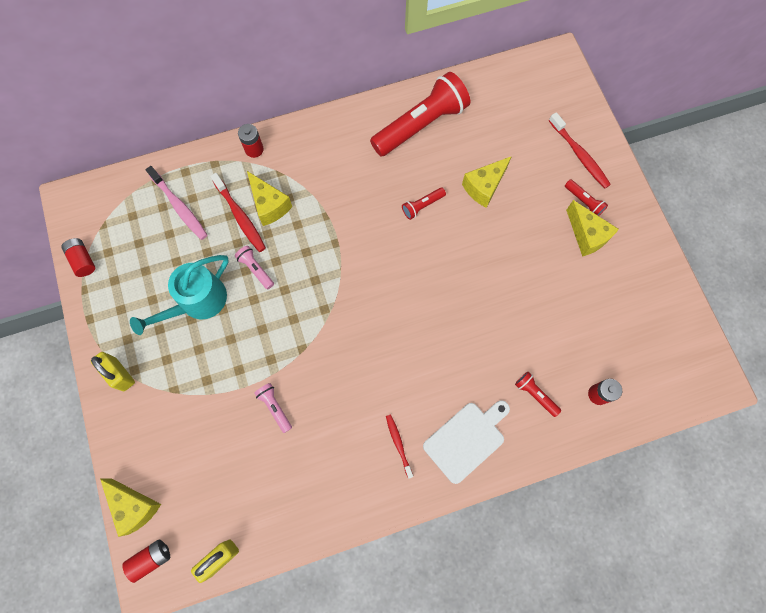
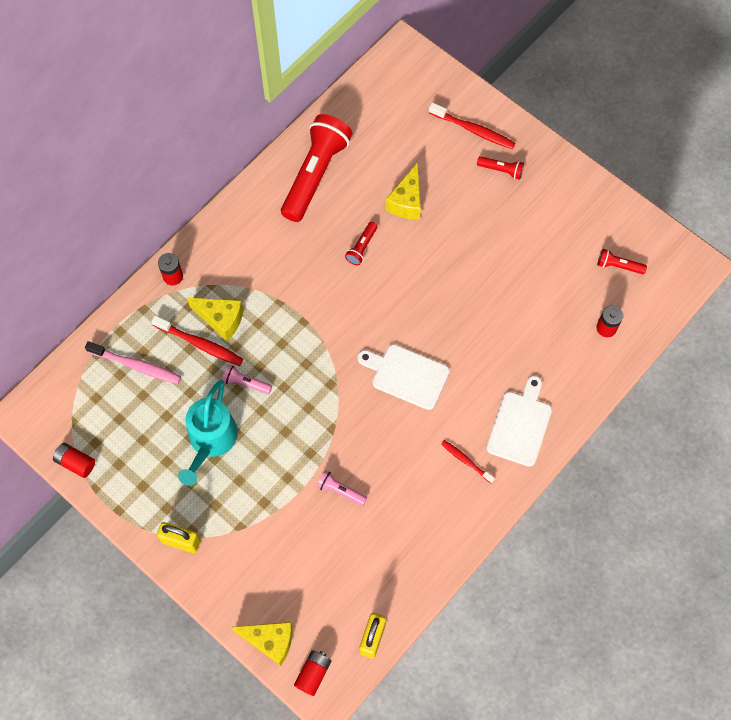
camera: 30 degrees left, 5 degrees down
red flashlight [515,372,561,417] -> red flashlight moved to [598,249,647,274]
yellow cheese [566,200,619,257] -> none
none -> white cutting board [357,344,450,410]

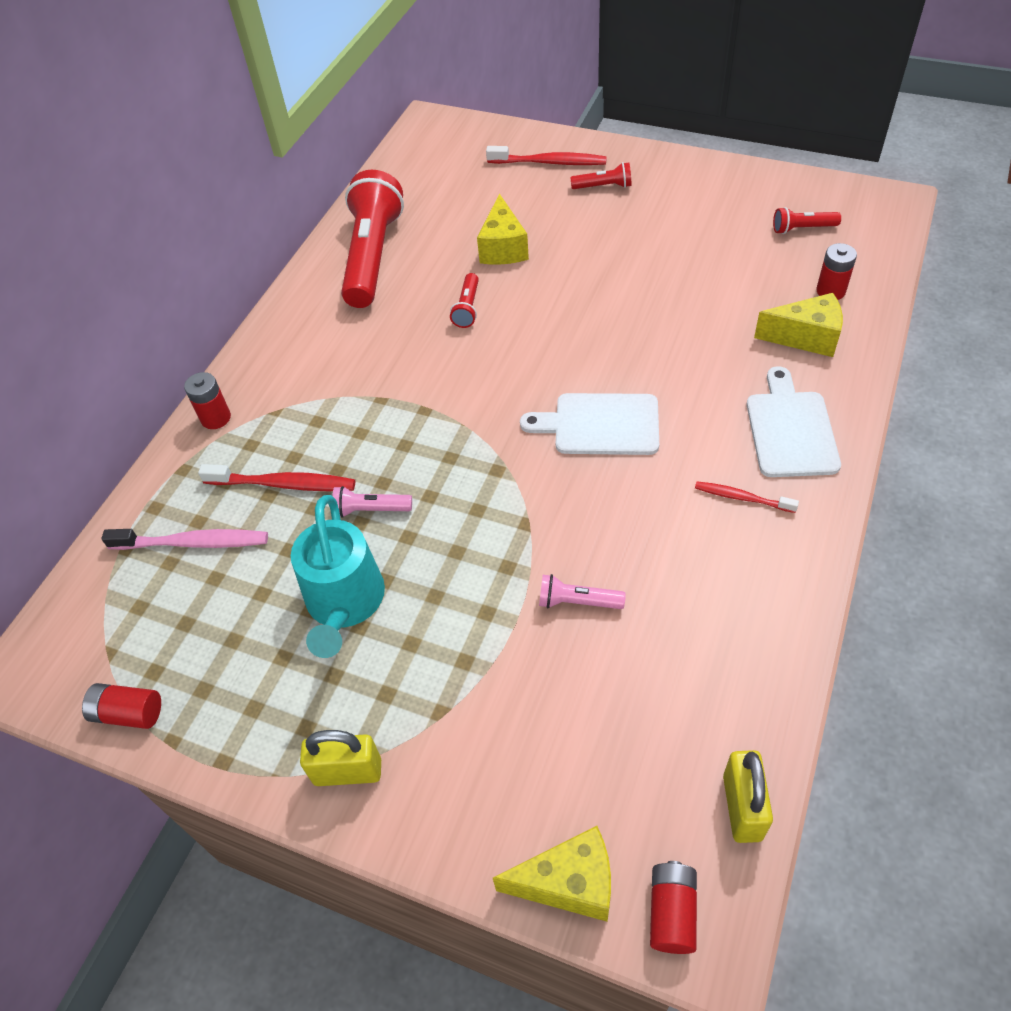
camera: 15 degrees left, 15 degrees down
yellow cheese [187,298,243,341] -> yellow cheese moved to [754,293,843,357]

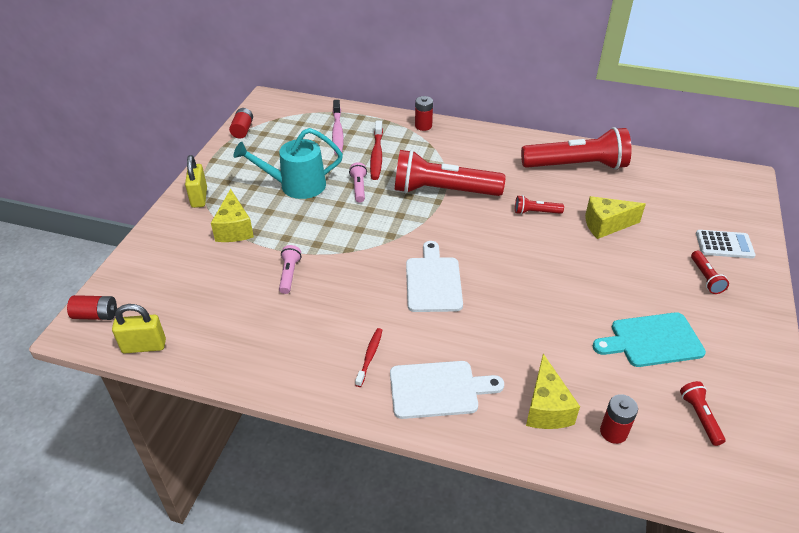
camera: 80 degrees right, 10 degrees down
red toothbrush [486,146,607,165] -> white calculator [696,230,756,259]
yellow cheese [493,826,611,922] -> yellow cheese moved to [211,189,254,242]
none -> red flashlight [395,150,505,196]
none -> turquoise cutting board [593,312,706,367]

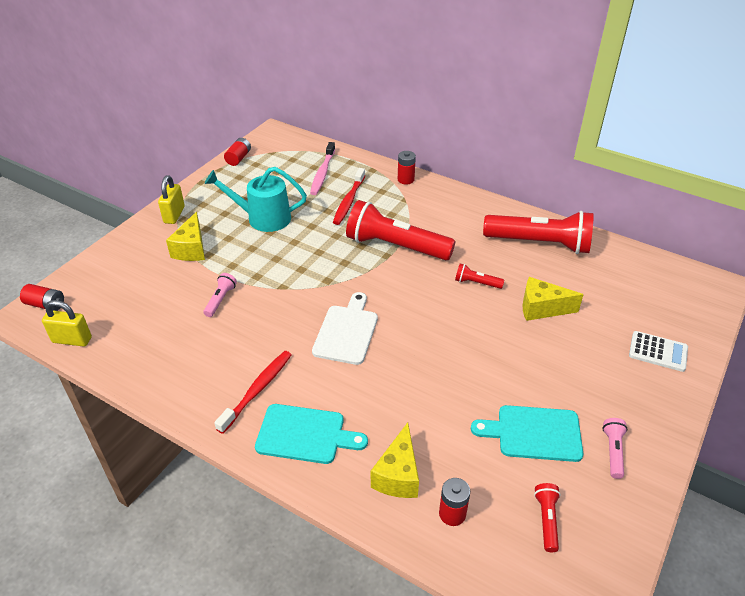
camera: 15 degrees right, 0 degrees up
pink flashlight [349,162,367,203] -> pink flashlight moved to [602,418,628,479]
red toothbrush [355,328,382,387] -> red toothbrush [214,351,292,434], size x1.62
white cutting board [390,361,504,419] -> turquoise cutting board [255,404,368,464]
red flashlight [691,251,729,294] -> none

